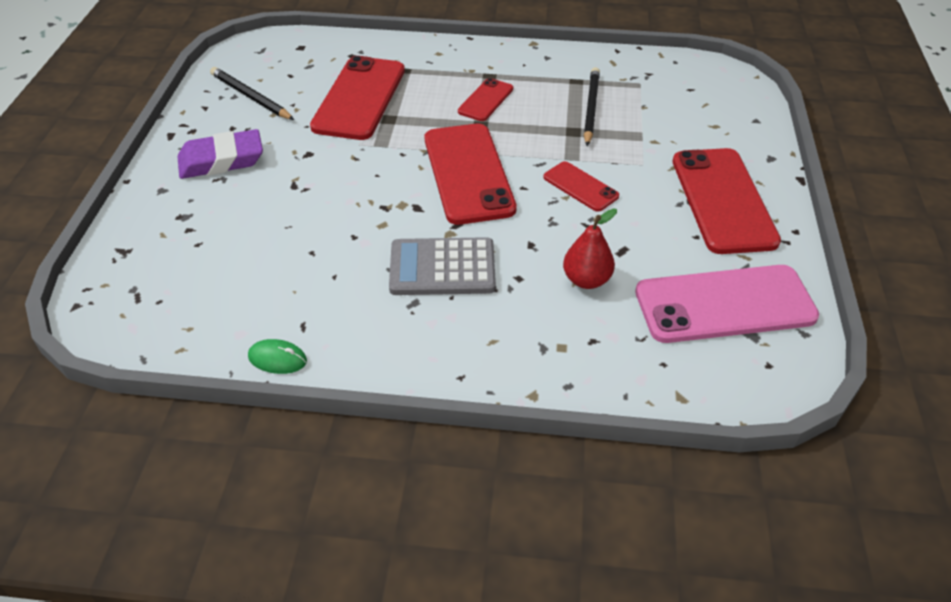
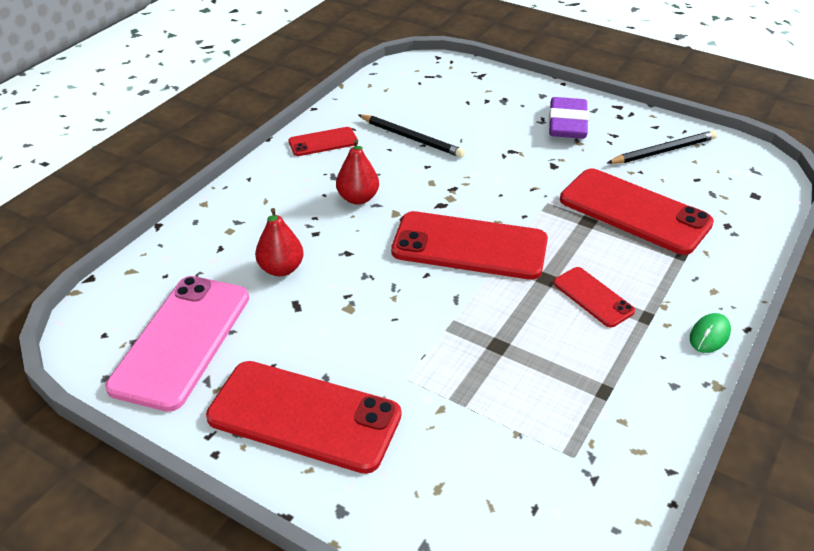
camera: 115 degrees right, 5 degrees down
green mouse [248,339,307,374] -> green mouse moved to [690,313,731,353]
grey calculator [389,237,496,295] -> red pear [336,139,379,205]
red phone [543,161,619,212] -> red phone moved to [288,127,358,156]
black pencil [584,67,600,146] -> black pencil moved to [358,114,465,158]

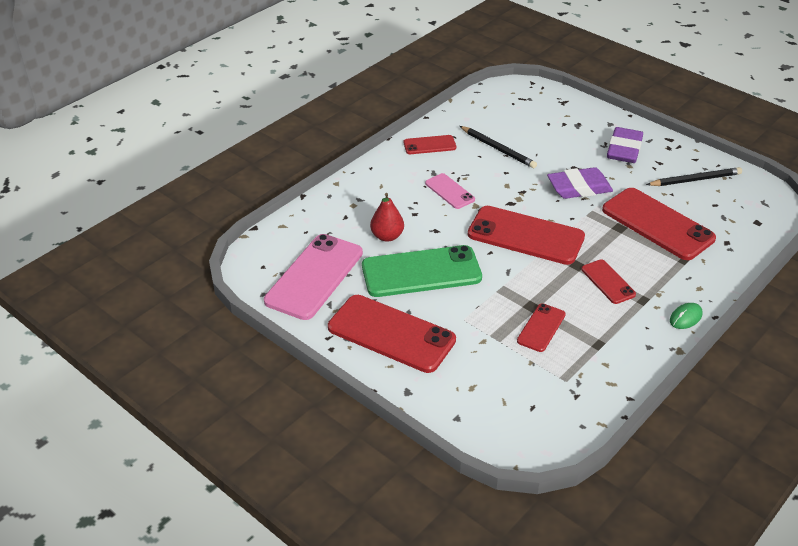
camera: 10 degrees right, 0 degrees up
red pear [336,139,379,205] -> pink phone [425,173,475,209]
none -> green phone [362,245,482,297]
none -> red phone [517,303,566,352]
none -> purple eraser [547,167,613,199]

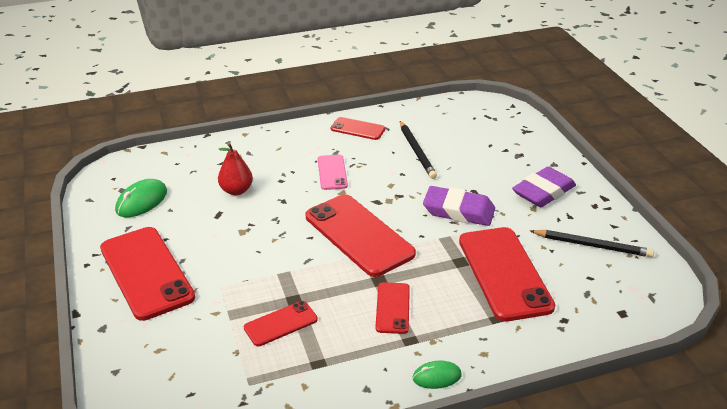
camera: 30 degrees right, 5 degrees down
pink phone [264,234,363,320] -> green mouse [115,179,167,217]
green phone [362,245,482,297] -> none

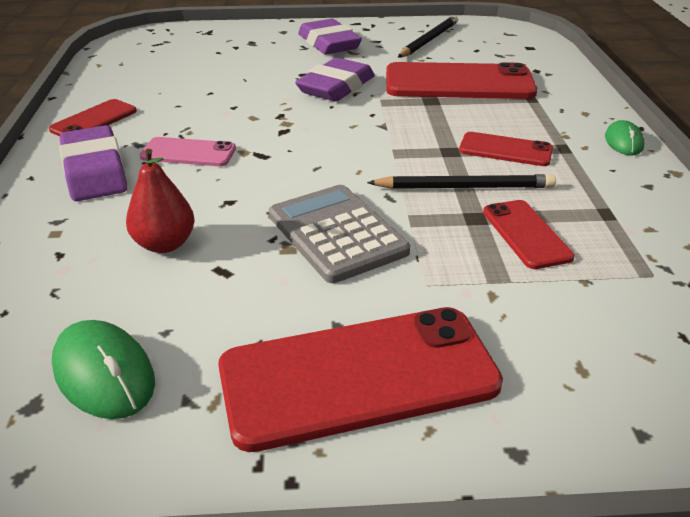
camera: 75 degrees left, 0 degrees up
red phone [306,194,416,277] -> none
black pencil [400,121,437,179] -> black pencil moved to [367,174,556,189]
none -> purple eraser [59,125,127,201]
none -> grey calculator [269,185,410,283]

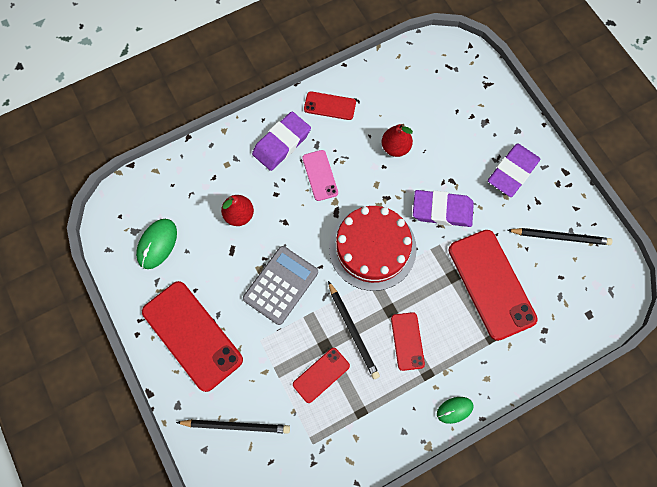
camera: 65 degrees right, 35 degrees up
none -> black pencil [176,419,290,434]
none -> red cake [329,206,417,291]
none -> red pear [381,124,413,157]

